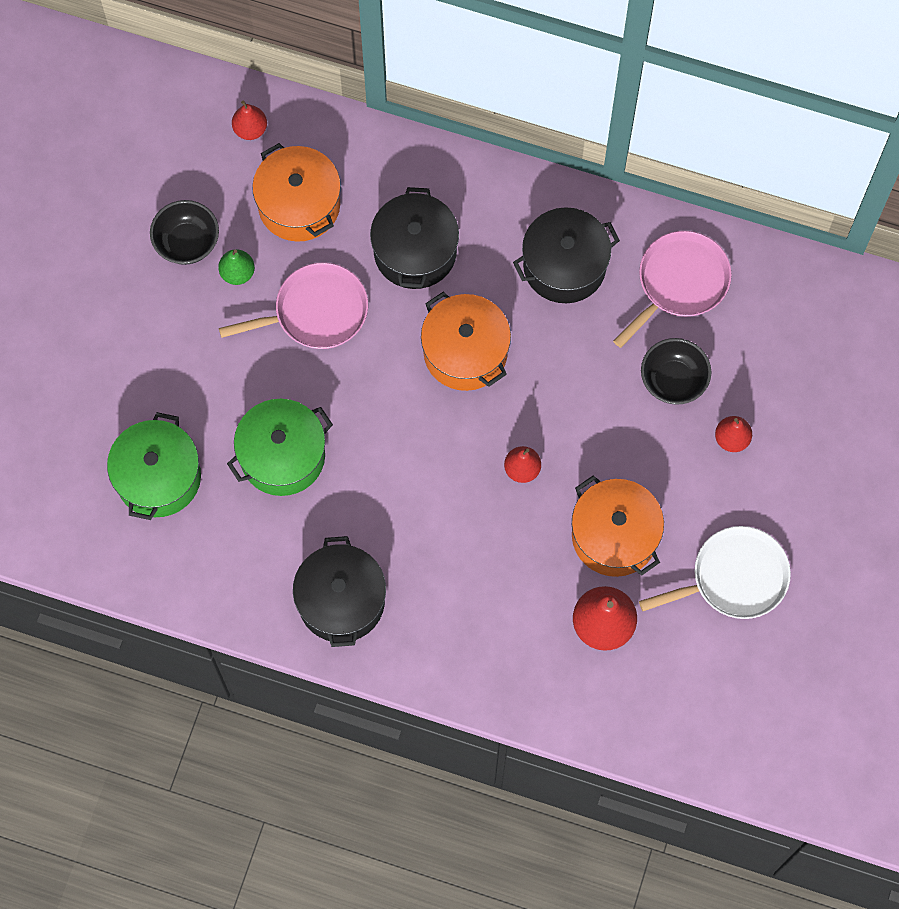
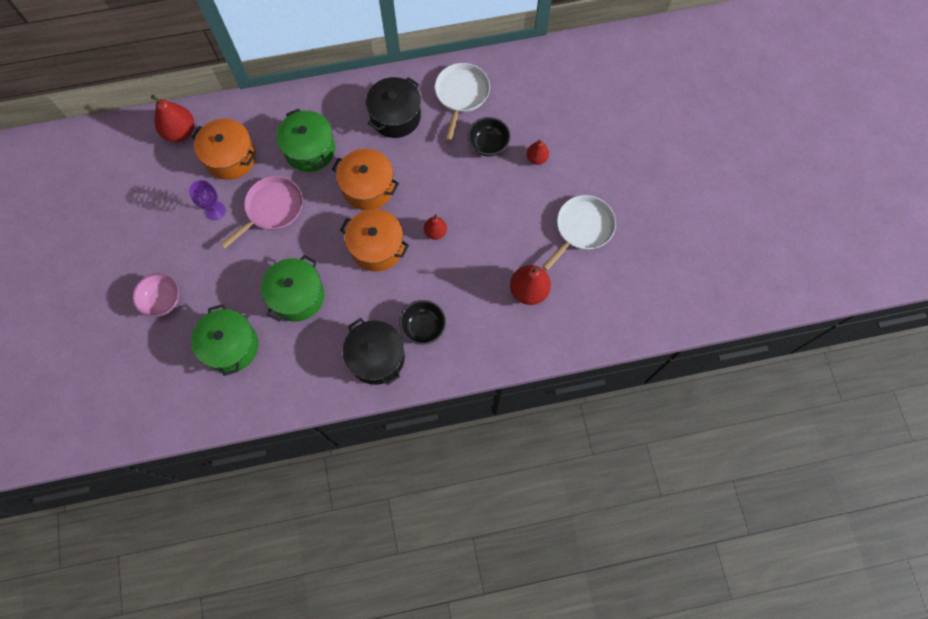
camera: 30 degrees left, 0 degrees up
black bowl [150,200,219,265] -> black bowl moved to [399,300,446,345]
green pear [218,249,255,285] -> purple goblet [189,180,226,220]
red pear [232,100,267,140] -> red pear [151,95,194,142], size x1.69
black pot [370,187,459,289] -> green pot [276,109,335,172]
orange pot [572,475,664,577] -> orange pot moved to [340,209,409,272]
pink pan [613,231,732,348] -> white pan [435,63,490,141]
none -> pink bowl [132,273,179,317]

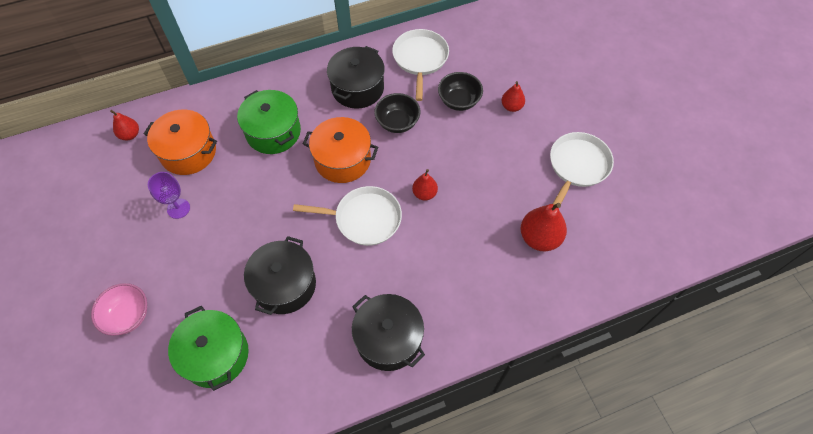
camera: 10 degrees left, 10 degrees down
red pear [151,95,194,142] -> red pear [110,110,139,141], size x0.59
pink pan [220,176,303,249] -> none
green pot [261,255,324,322] -> black pot [244,236,316,315]
orange pot [340,209,409,272] -> white pan [293,186,402,246]
black bowl [399,300,446,345] -> black bowl moved to [374,93,421,133]

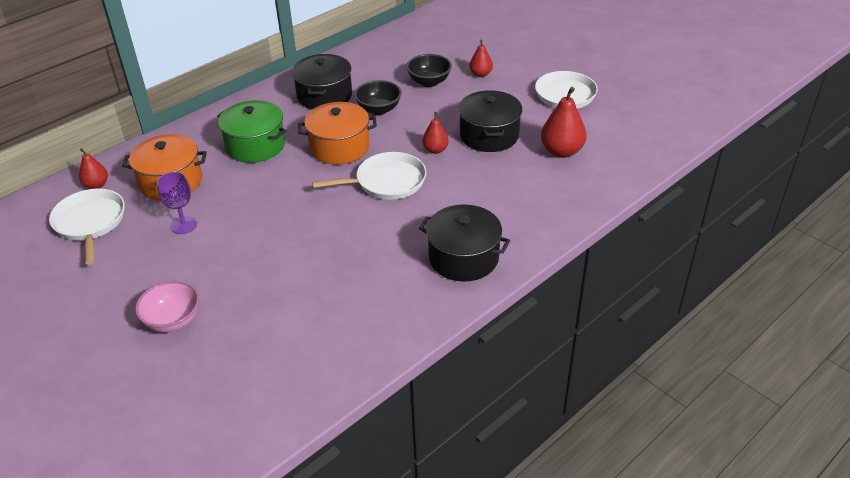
camera: 20 degrees left, 20 degrees down
green pot [168,306,249,391] -> none
black pot [244,236,316,315] -> black pot moved to [458,90,523,152]
white pan [392,29,449,101] -> white pan moved to [49,188,125,265]

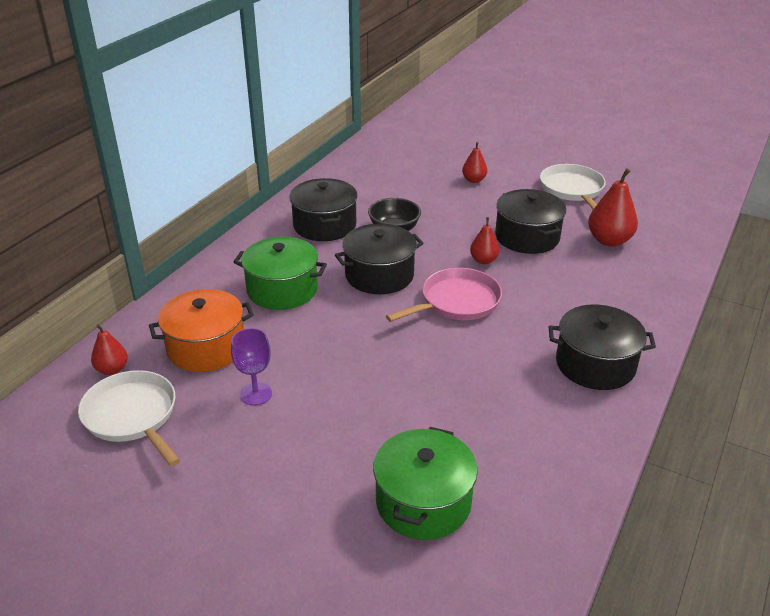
camera: 20 degrees left, 5 degrees down
pink bowl [135,281,199,332] -> none
orange pot [298,102,377,165] -> black pot [335,224,424,294]
white pan [312,152,426,200] -> pink pan [386,268,502,322]
black bowl [406,54,452,87] -> none
none -> green pot [373,427,478,540]

